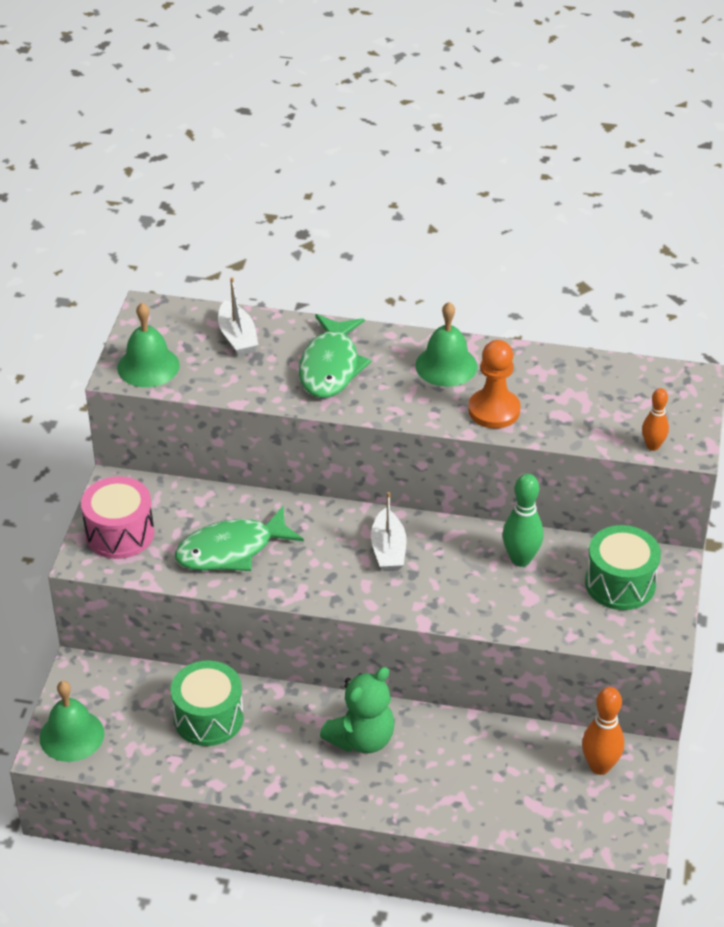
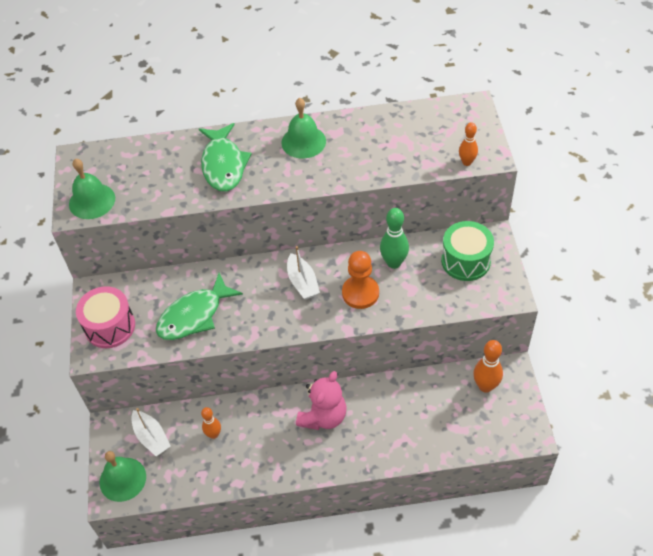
camera: 15 degrees left, 10 degrees up
green drum [171,660,244,746] -> orange bowling pin [201,407,221,439]
white boat [218,277,258,356] -> white boat moved to [131,408,171,456]
green teddy bear [320,667,394,753] -> pink teddy bear [296,371,346,430]
orange pawn [468,340,520,429] -> orange pawn moved to [342,251,379,309]

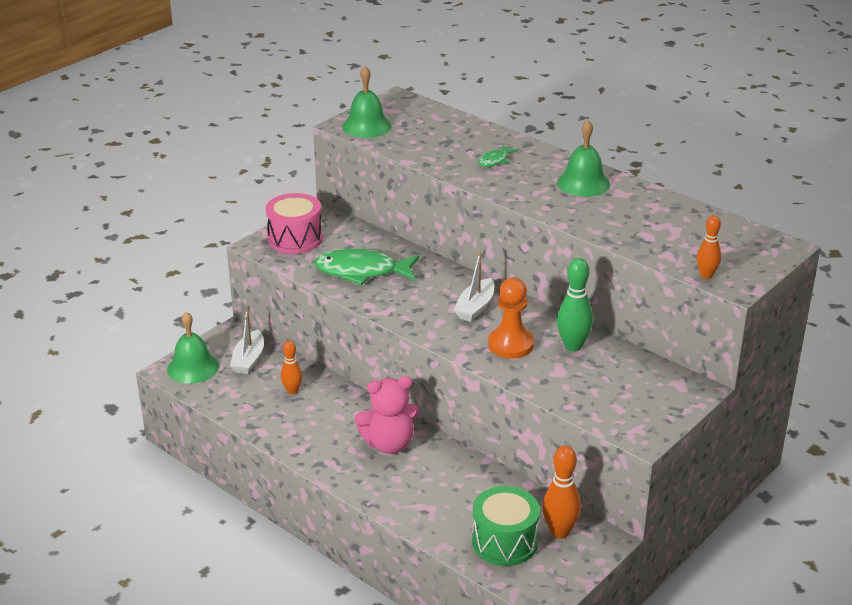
camera: 45 degrees right, 20 degrees down
green fish [199,123,252,191] -> green fish [478,144,519,167], size x0.48
green drum [441,221,494,281] -> green drum moved to [472,486,540,566]

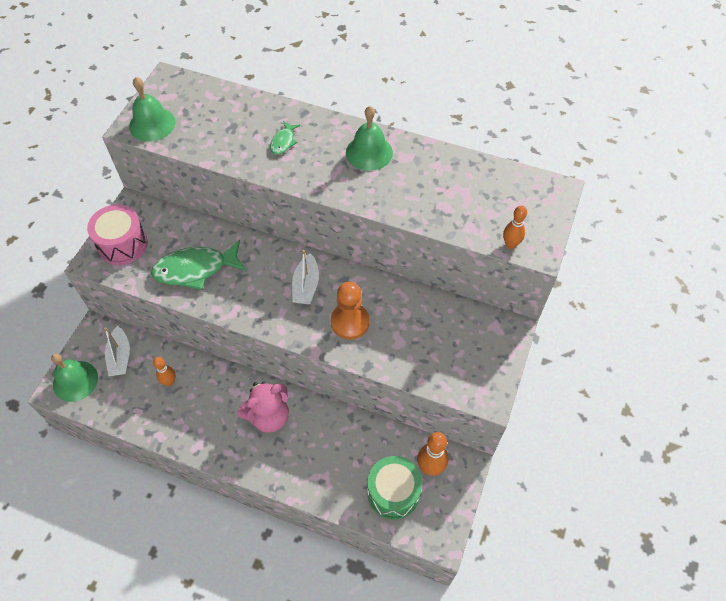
camera: 20 degrees left, 25 degrees up
green bowling pin [557,258,593,351] -> none

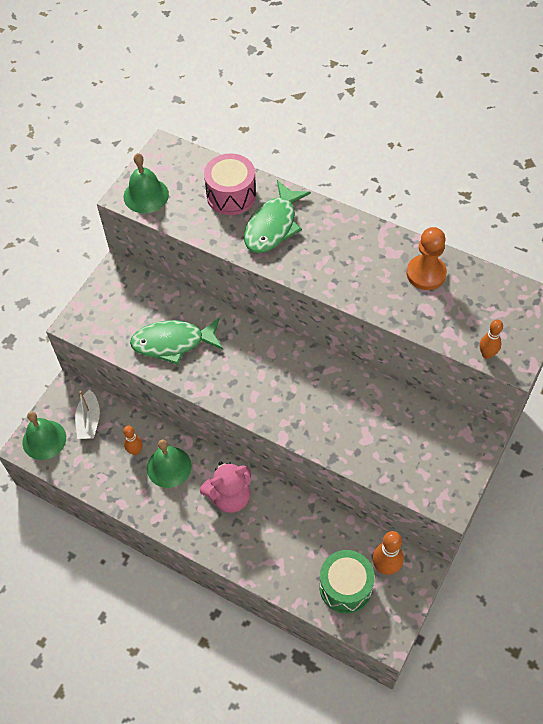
camera: 10 degrees right, 0 degrees up
pink drum [87,205,148,265] -> pink drum moved to [204,153,256,215]
green fish [270,121,300,155] -> green fish [244,180,311,253], size x2.08
white boat [292,250,319,304] -> none
orange pawn [331,282,370,340] -> orange pawn moved to [407,227,447,290]
green bell [346,106,393,171] -> green bell moved to [147,439,192,488]

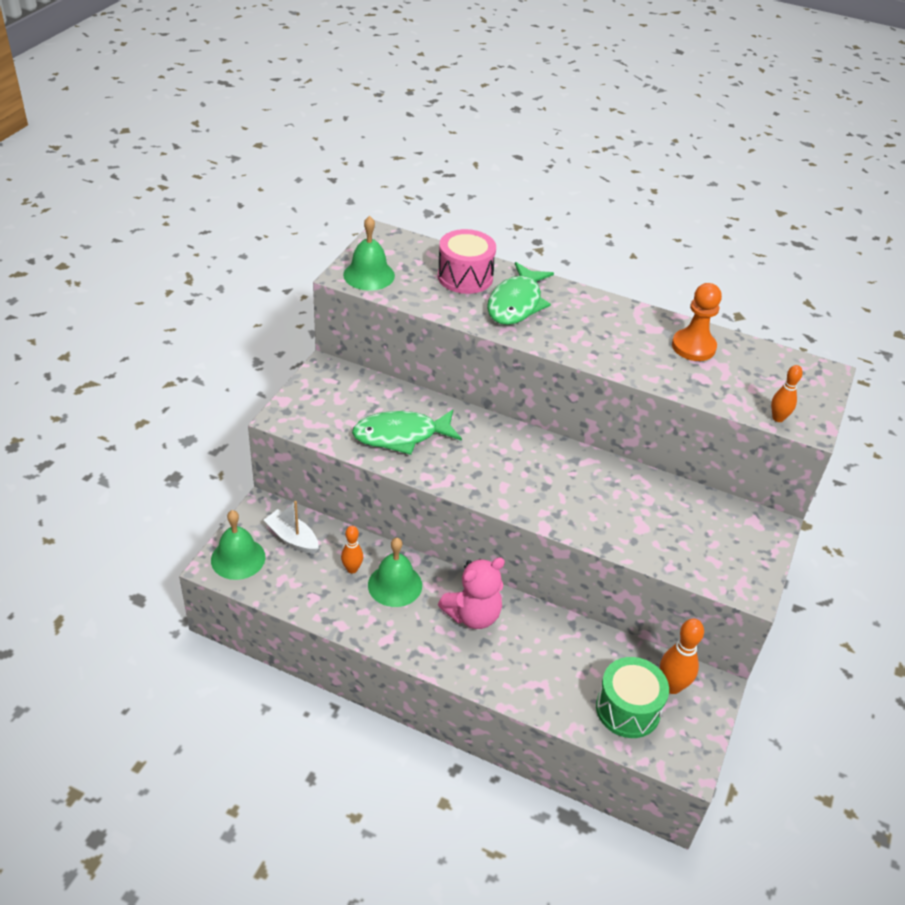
camera: 10 degrees left, 15 degrees down
white boat [75,389,100,439] -> white boat turned 135 degrees clockwise [264,501,319,554]

